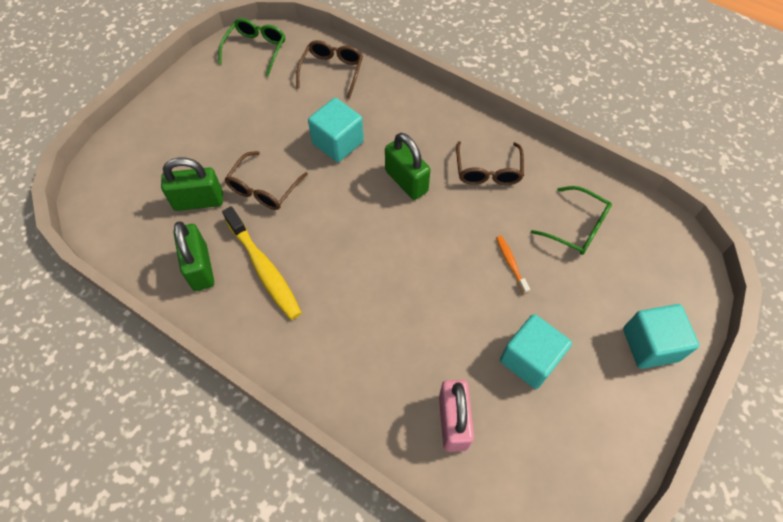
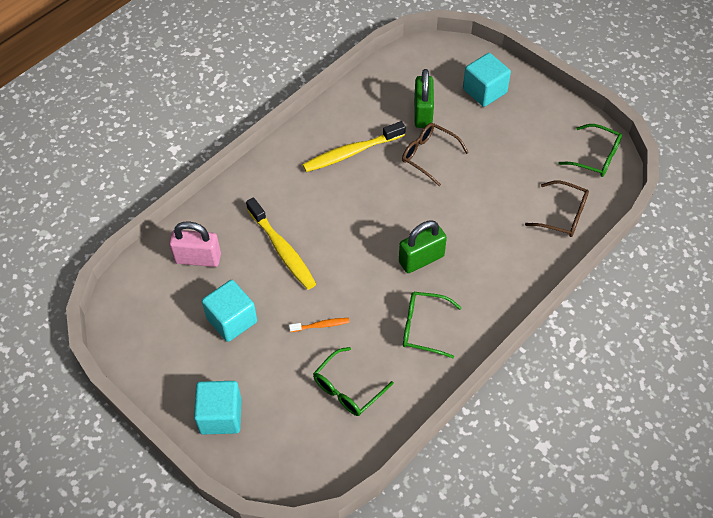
camera: 100 degrees right, 5 degrees down
green padlock [174,221,214,291] -> none
turquoise cube [308,98,364,162] -> turquoise cube moved to [463,53,511,107]
brown glasses [456,141,524,185] -> green glasses [403,292,462,358]
none -> yellow toothbrush [246,197,316,290]

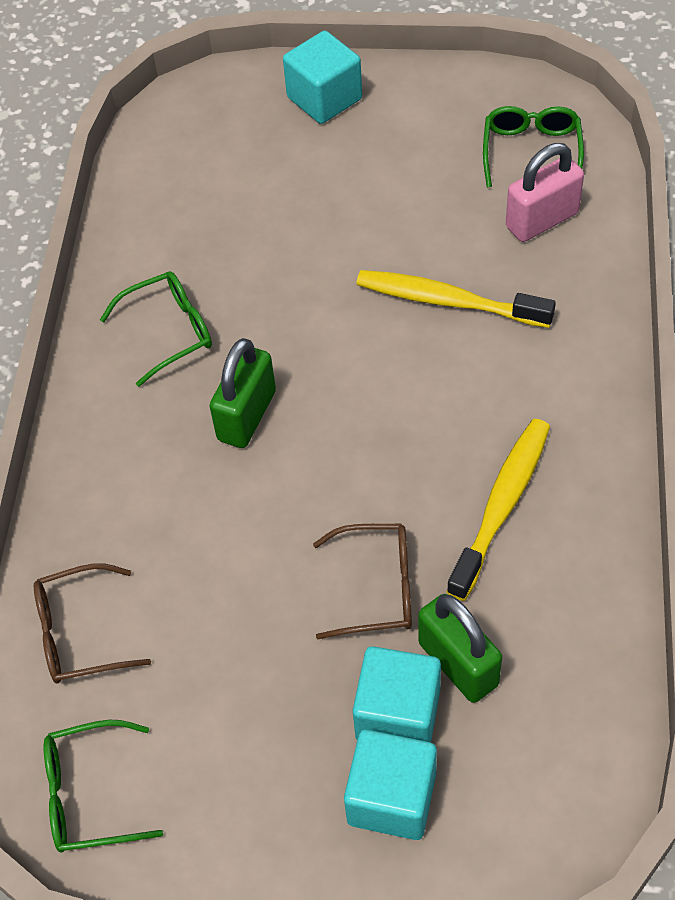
camera: 145 degrees right, 0 degrees up
turquoise cube [202,280,257,342] -> turquoise cube moved to [353,646,441,742]
orange toothbrush [289,318,350,332] -> none
green glasses [313,347,394,416] -> green glasses moved to [483,106,584,187]

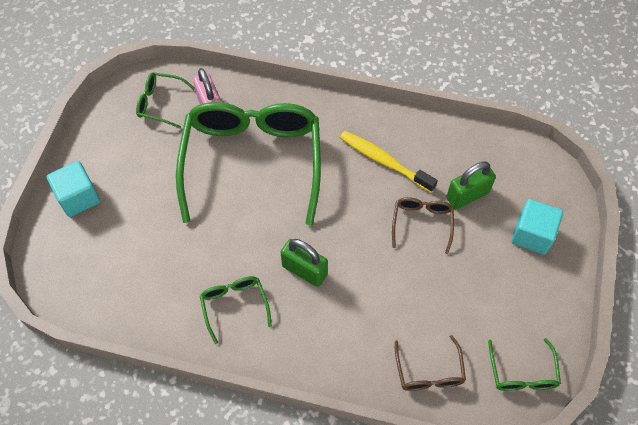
camera: 85 degrees left, 5 degrees up
turquoise cube [353,646,441,742] -> none
yellow toothbrush [356,270,556,328] -> green glasses [176,102,321,225]

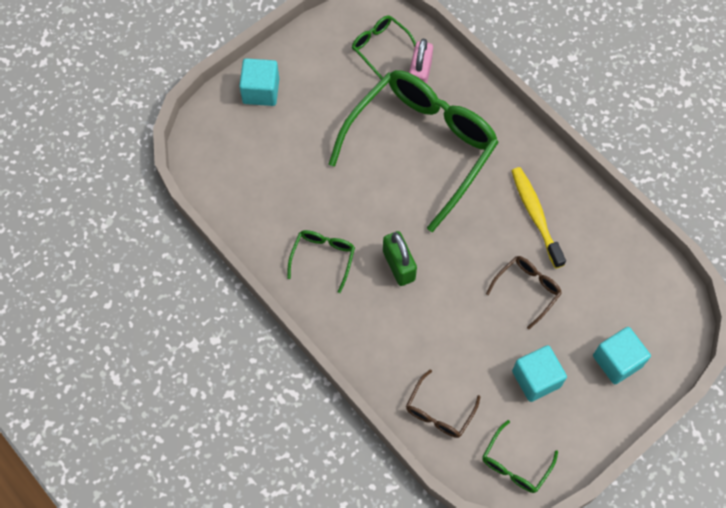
camera: 35 degrees right, 5 degrees up
green padlock [446,161,496,209] -> none
none -> turquoise cube [512,345,567,402]

